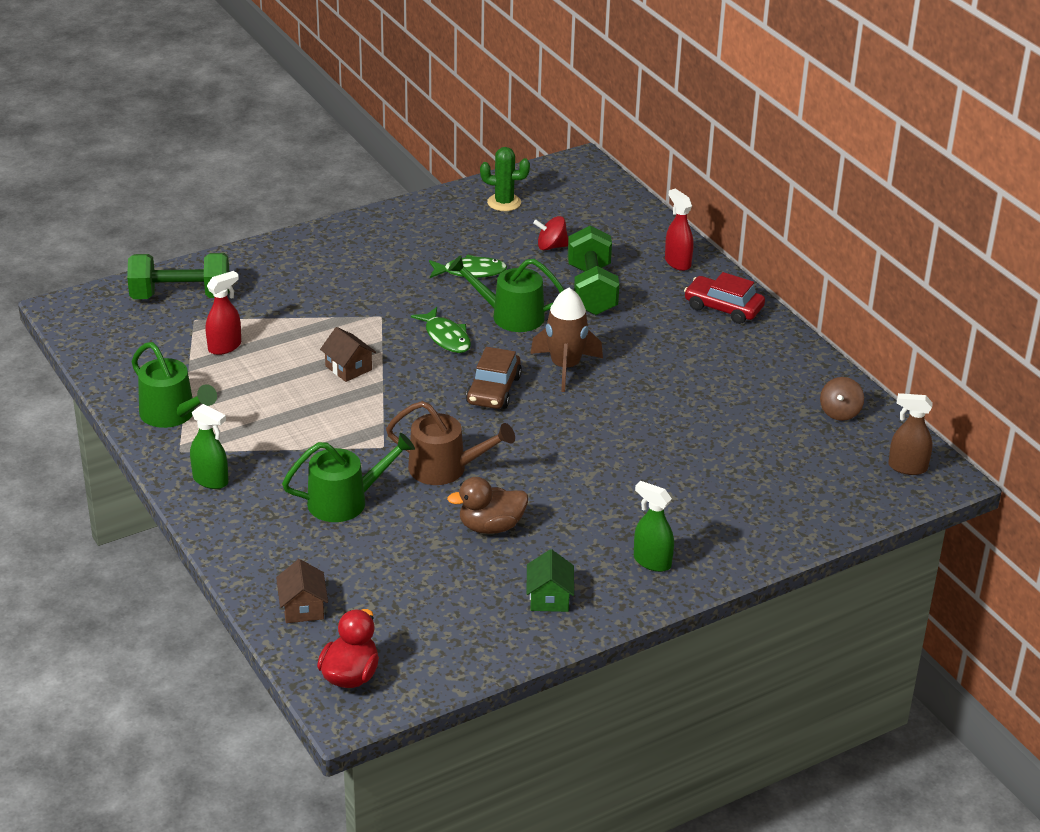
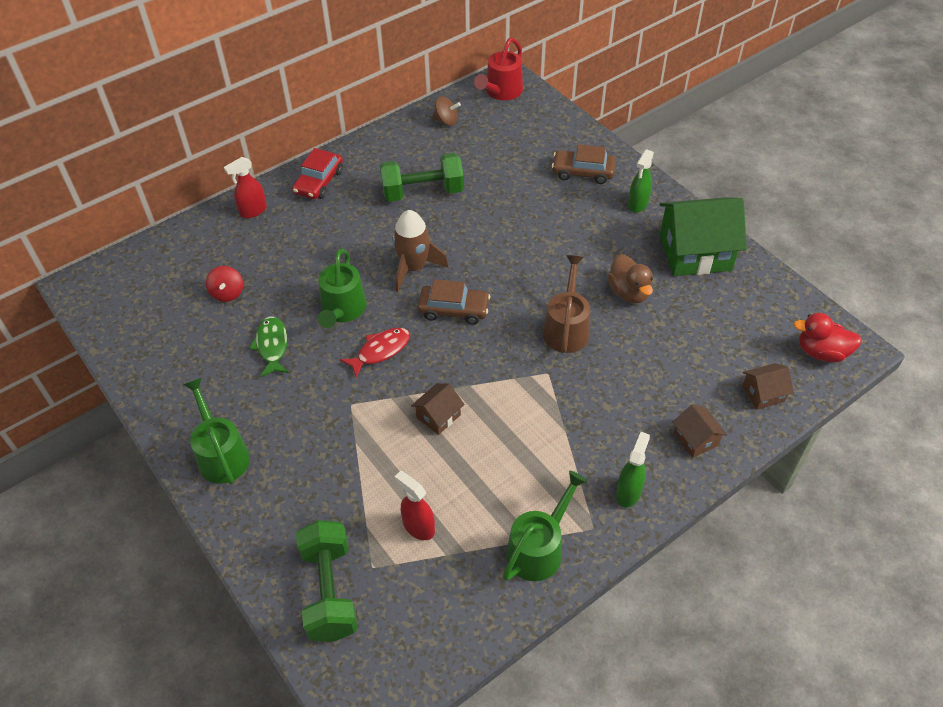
camera: 95 degrees left, 15 degrees up
green watering can [282,433,415,522] -> green watering can moved to [183,378,250,484]
green fish [411,307,471,353] -> red fish [340,328,410,378]
green cactus [480,147,530,211] -> none
green house [526,549,574,612] -> green house [660,197,747,276], size x2.12
green dumbbell [568,226,619,315] -> green dumbbell moved to [380,153,464,202]
brown spray bottle [888,393,933,475] -> red watering can [474,38,523,100]
none -> brown car [552,144,616,184]
none -> brown house [673,404,727,458]

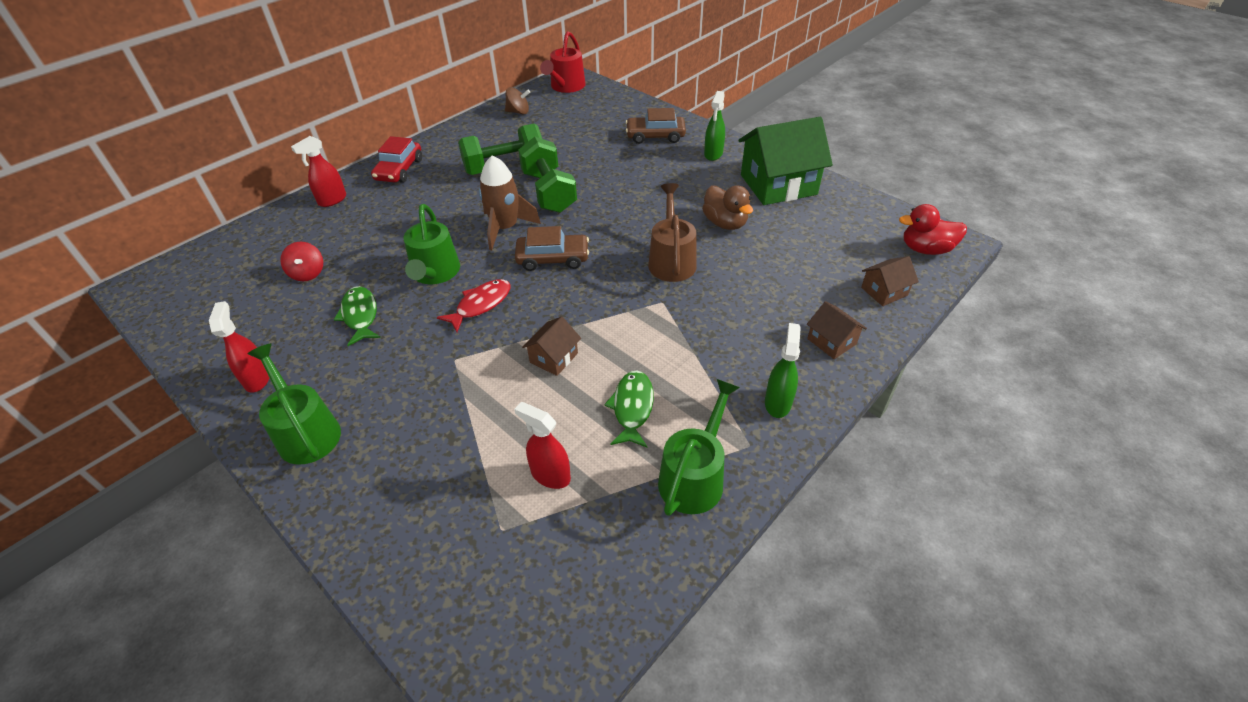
camera: 10 degrees left, 5 degrees down
green dumbbell [296,520,358,642] -> green dumbbell moved to [518,137,577,213]
none -> red spray bottle [209,301,269,393]
none -> green fish [604,370,654,447]

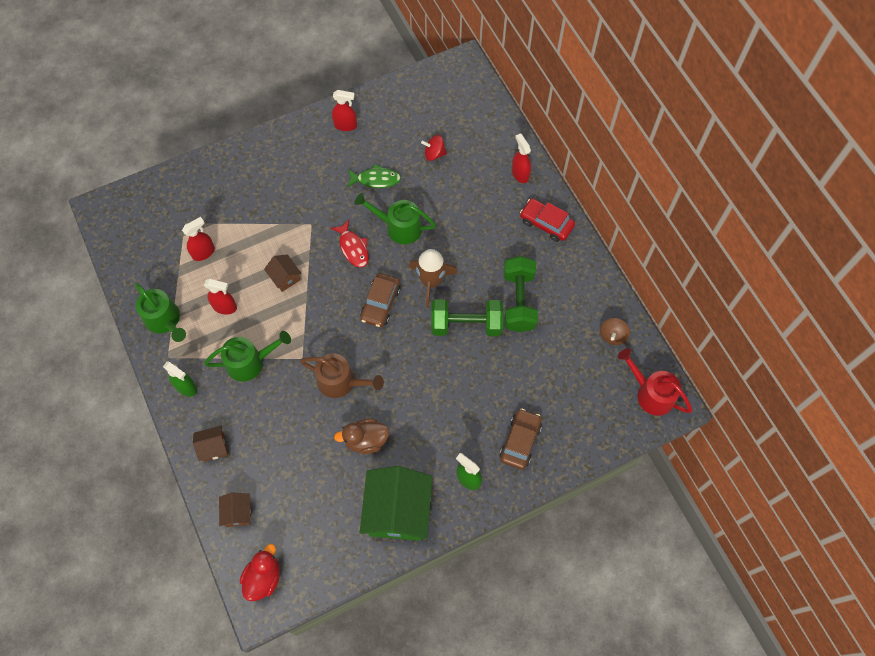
camera: 110 degrees right, 20 degrees up
green watering can [248,344,341,465] -> green watering can moved to [204,331,291,382]
green fish [604,370,654,447] -> red spray bottle [204,279,237,314]

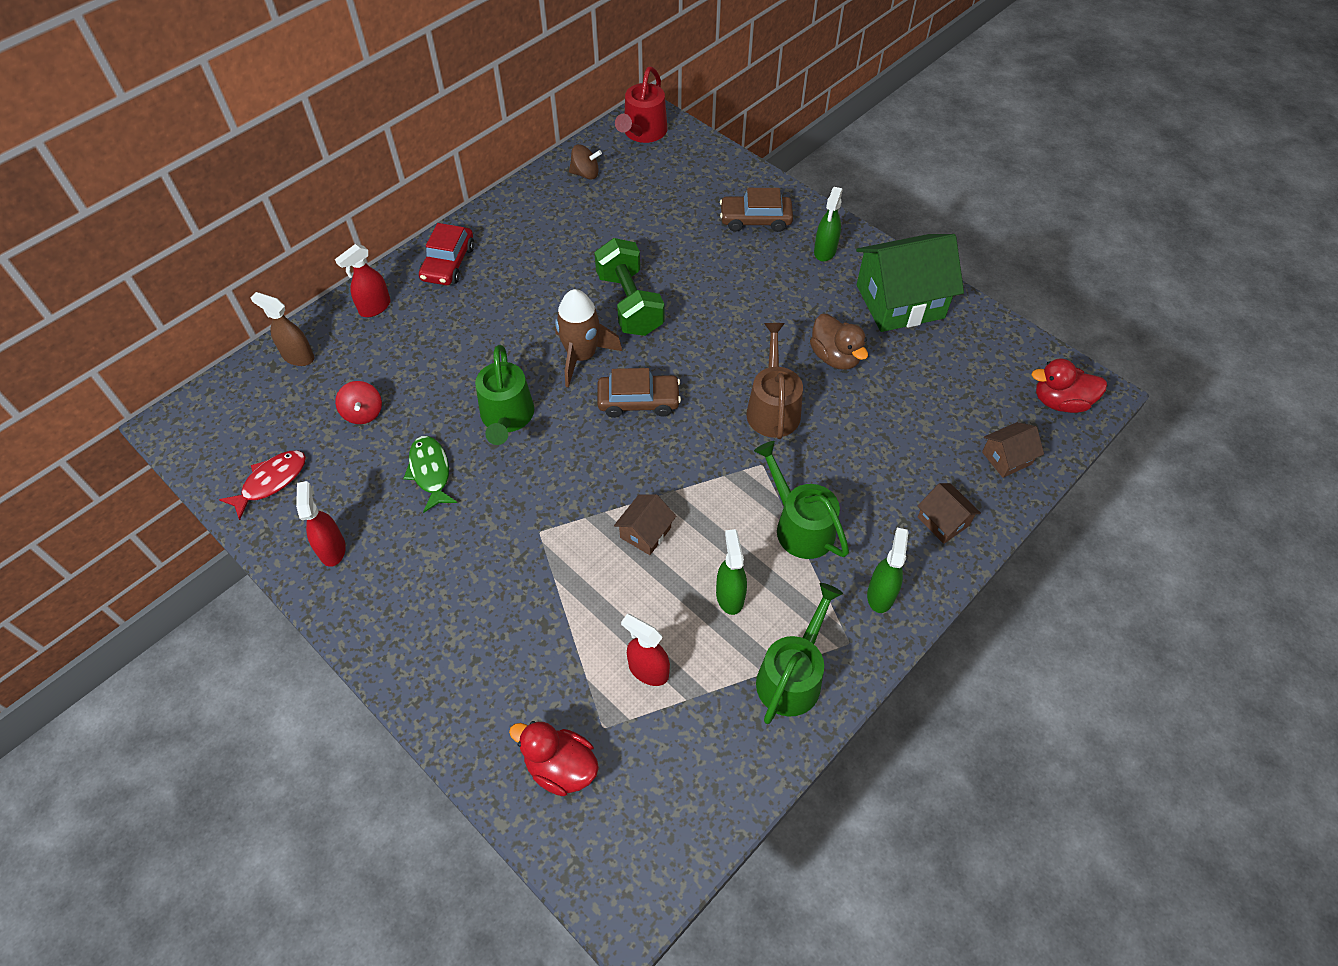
camera: 110 degrees left, 10 degrees down
red spray bottle [204,279,237,314] -> green spray bottle [716,529,747,615]
red fish [331,220,369,268] -> red fish moved to [219,451,306,520]
green dumbbell [503,256,538,332] -> none
none -> brown spray bottle [250,292,314,366]
none -> red duck [509,721,599,796]

